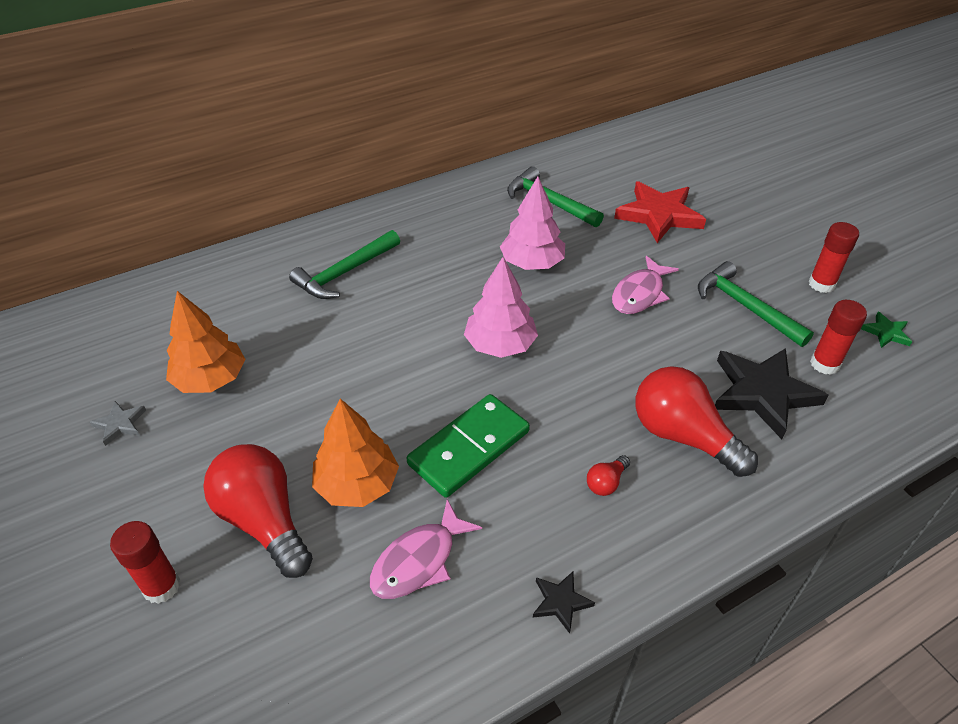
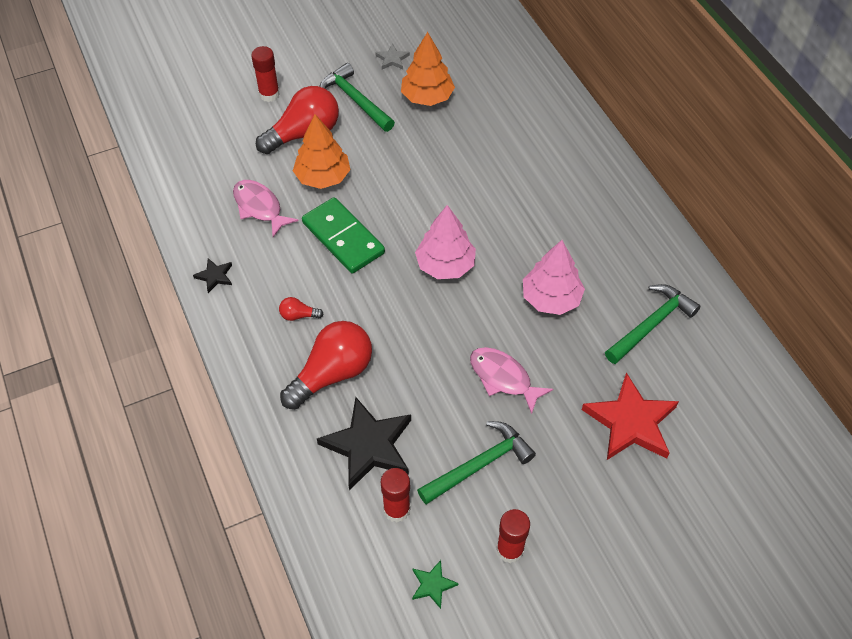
camera: 95 degrees right, 10 degrees up
green hammer [289,230,400,299] -> green hammer moved to [320,63,395,132]
red light bulb [587,455,630,496] -> red light bulb turned 45 degrees counterclockwise [279,297,324,321]

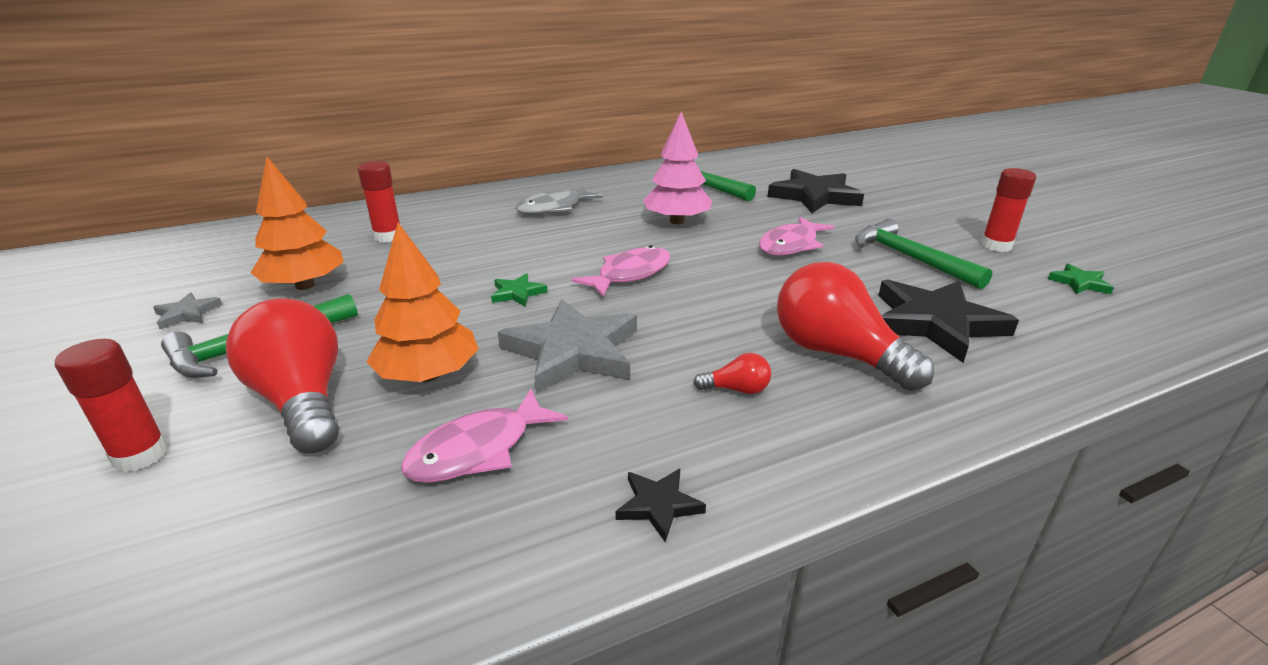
camera: 90 degrees left, 25 degrees down
red light bulb [279,297,324,321] -> red light bulb turned 90 degrees counterclockwise [694,353,771,394]
green domino [302,197,385,273] -> grey star [498,299,637,393]
red glue stick [381,468,410,522] -> red glue stick moved to [358,161,400,242]
pink tree [415,205,476,279] -> pink fish [571,245,671,297]
red star [582,373,679,460] -> black star [768,169,864,213]
none -> green star [491,273,547,307]
none -> grey fish [515,186,602,215]

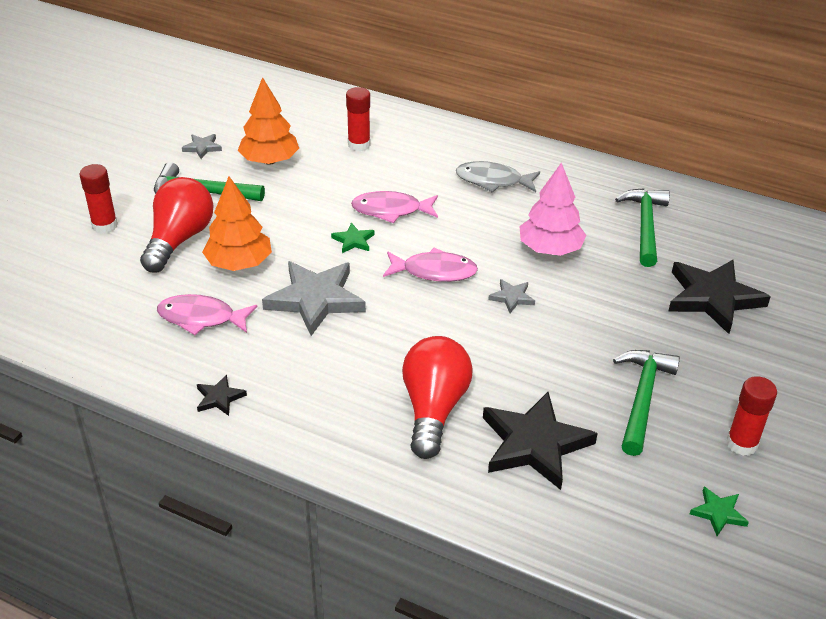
camera: 50 degrees right, 10 degrees up
red light bulb [694,353,771,394] -> none
pink fish [759,216,834,256] -> pink fish moved to [351,191,438,223]
none -> grey star [488,279,535,313]

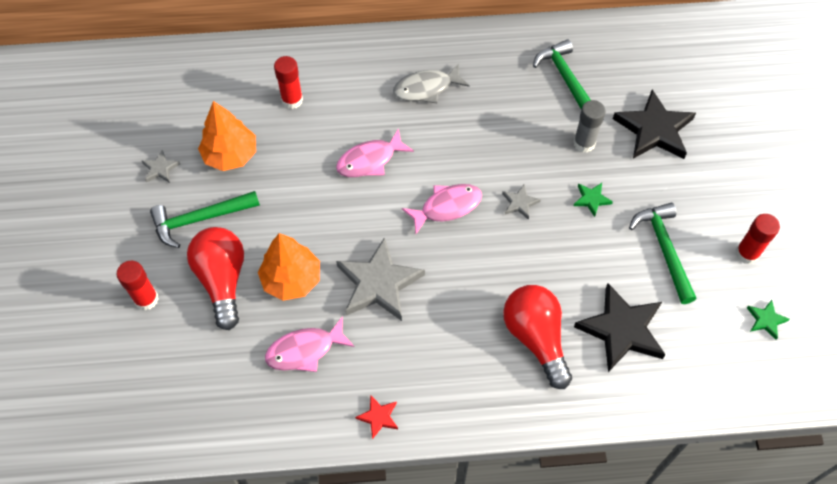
camera: 30 degrees left, 20 degrees up
black star [197,375,247,416] -> red star [355,395,398,439]
green star [331,223,375,253] -> green star moved to [574,183,613,217]
pink tree [520,162,586,256] -> none
none -> grey glue stick [573,100,606,152]

